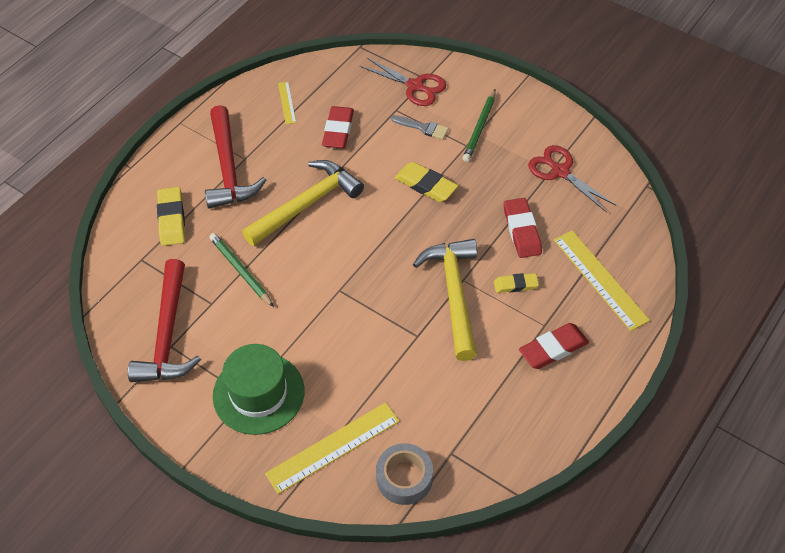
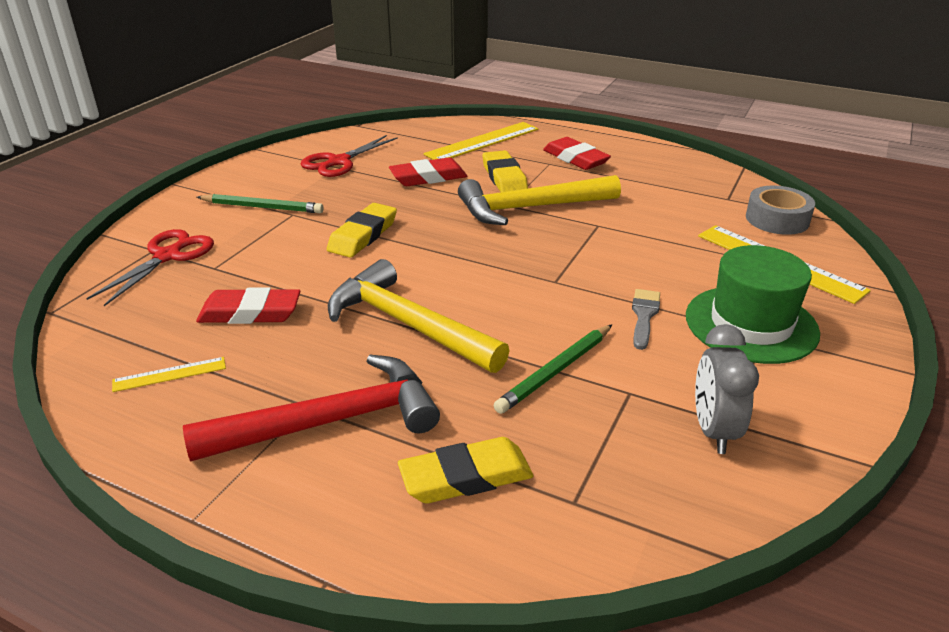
camera: 100 degrees left, 20 degrees down
red hammer [128,259,201,382] -> grey clock [695,324,759,454]
grey brush [391,115,449,140] -> grey brush moved to [632,289,660,350]
yellow eraser [494,273,539,293] -> yellow eraser [482,150,528,192], size x1.58

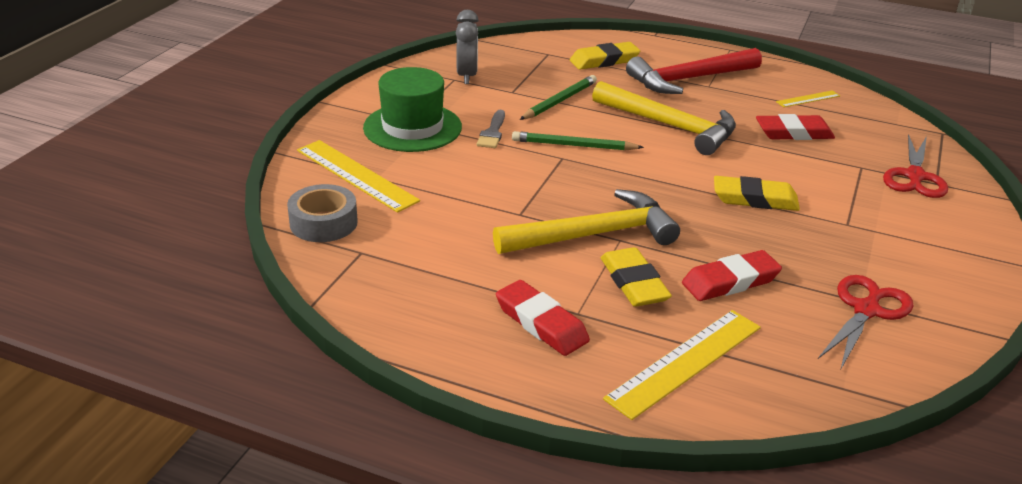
camera: 175 degrees right, 0 degrees up
green pencil [197,194,324,213] -> green pencil moved to [512,131,644,151]
yellow eraser [327,203,397,258] -> yellow eraser turned 75 degrees clockwise [714,176,800,211]

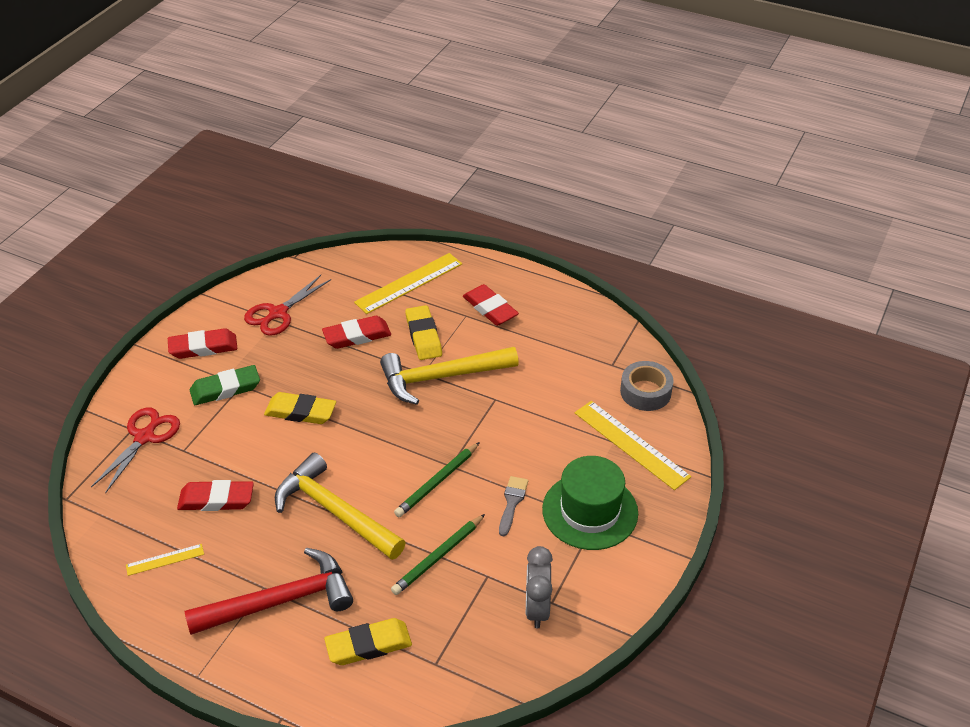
camera: 175 degrees left, 10 degrees up
green pencil [512,131,644,151] -> green pencil turned 120 degrees clockwise [394,442,480,517]
none -> red eraser [168,328,237,359]
none -> green eraser [190,365,260,405]

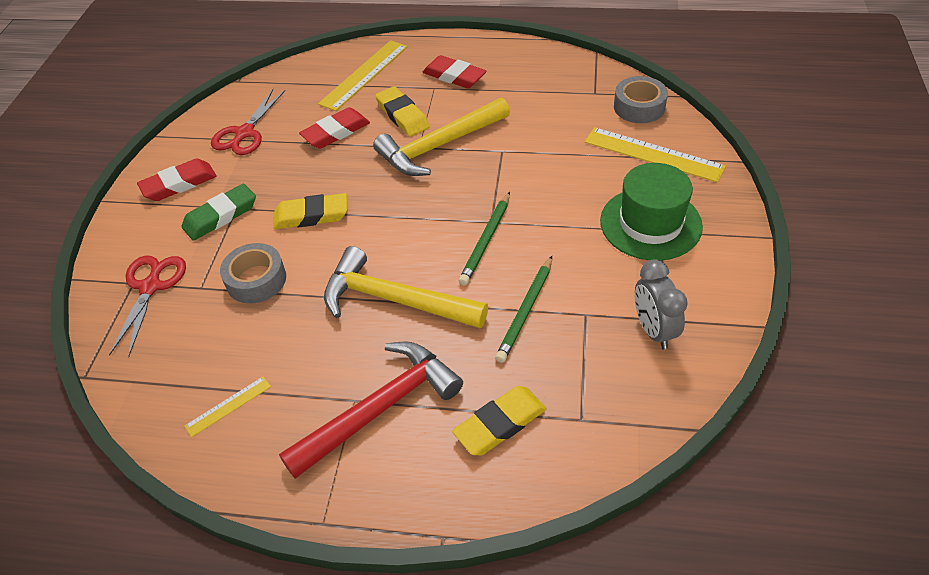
camera: 15 degrees left, 5 degrees up
red eraser [177,480,254,511] -> none
grey brush [499,476,528,536] -> none
none -> grey tape [220,243,286,304]

